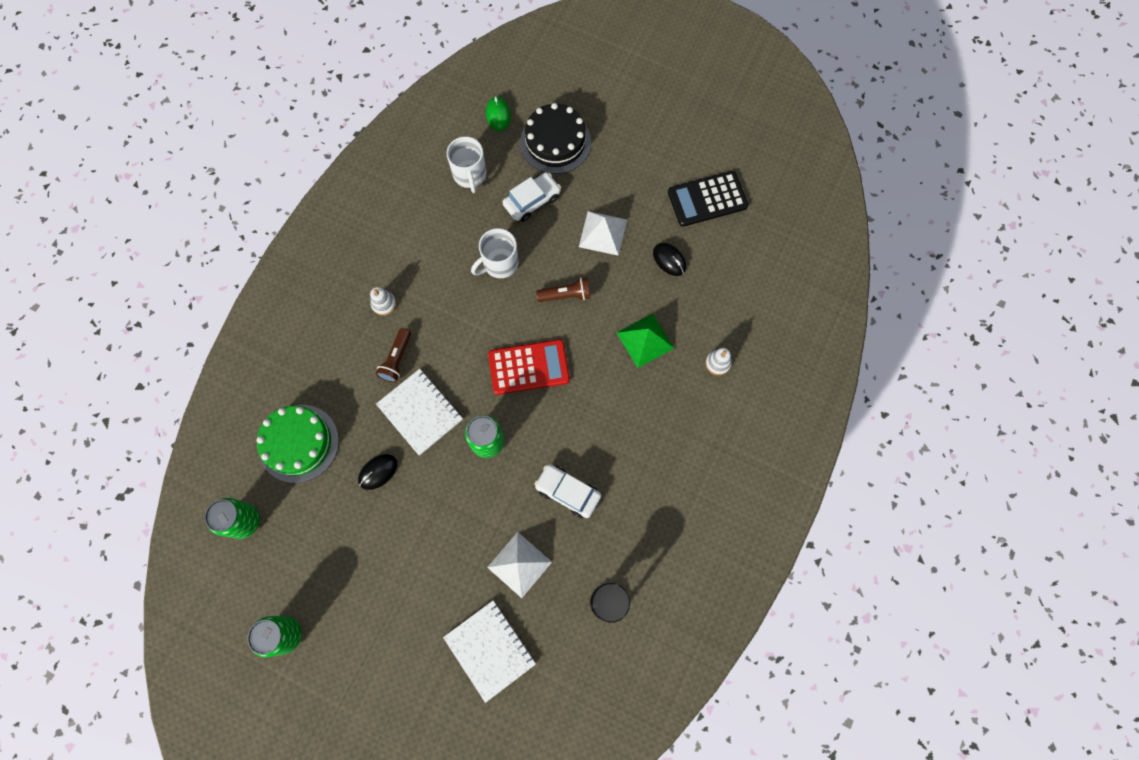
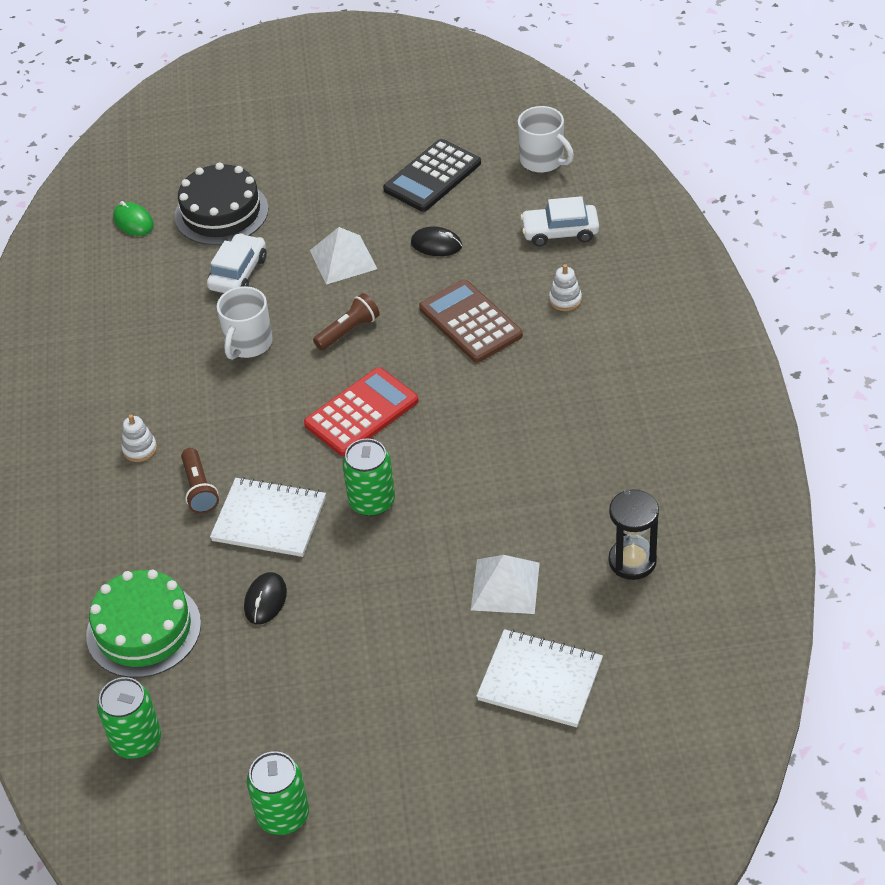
camera: 30 degrees left, 25 degrees down
white mug [447,136,486,193] -> white mug moved to [518,106,574,173]
white car [534,464,601,518] -> white car moved to [520,196,599,247]
green pyramid [617,314,674,368] -> brown calculator [419,279,523,363]

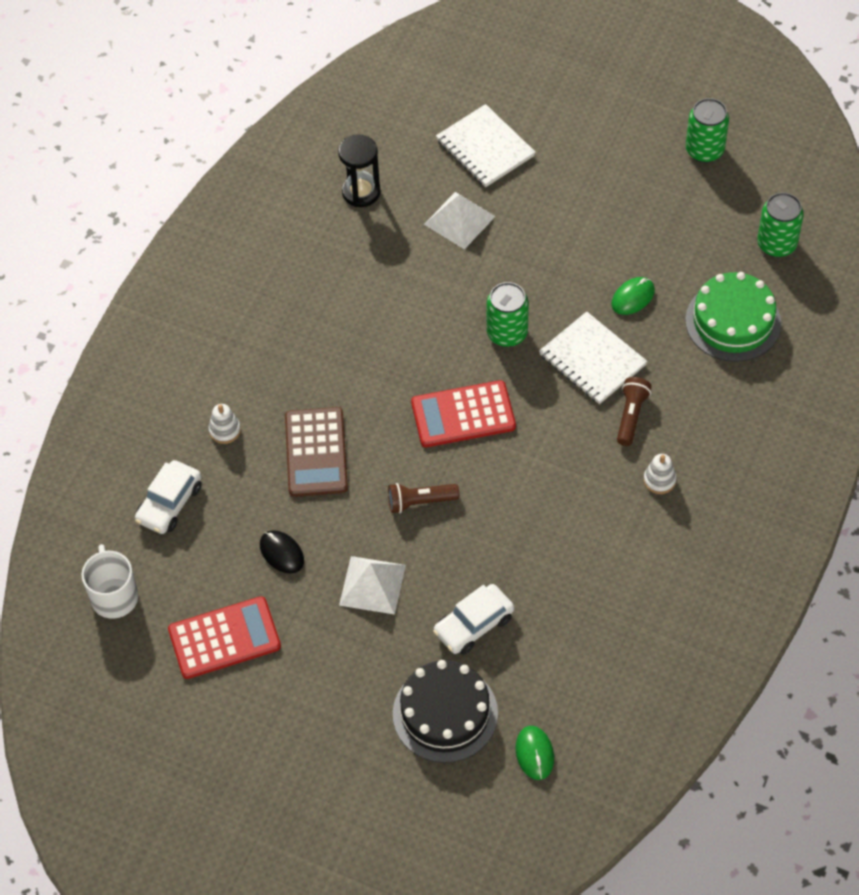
camera: 150 degrees left, 10 degrees up
white mug [217,286,272,360] -> none
black mouse [244,572,287,624] -> green mouse [611,277,655,315]
black calculator [383,139,481,212] -> red calculator [168,596,281,679]
white car [520,196,599,247] -> white car turned 90 degrees clockwise [135,460,201,534]

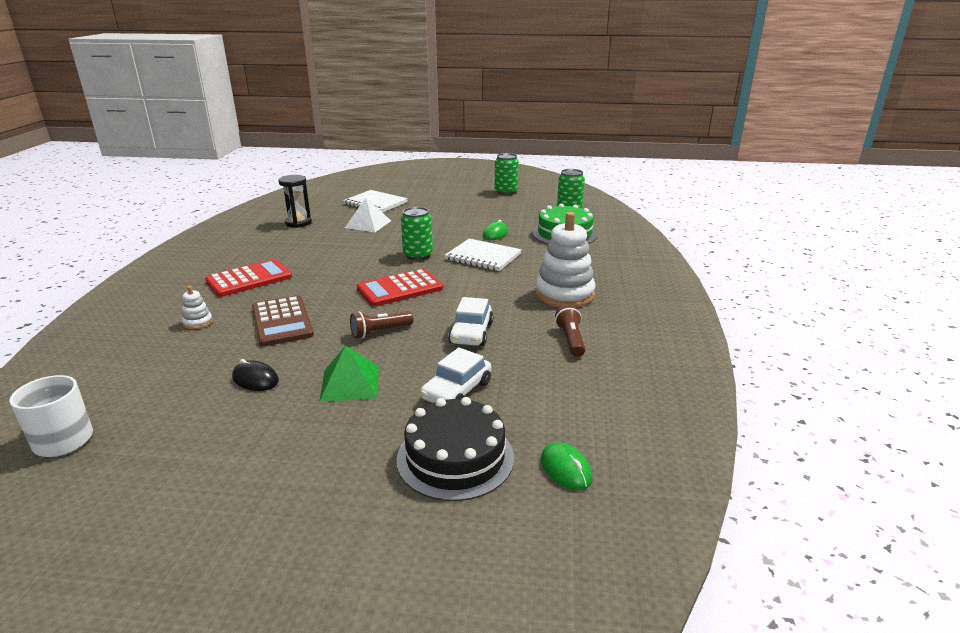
camera: 20 degrees left, 30 degrees down
white car [135,460,201,534] -> white car moved to [448,297,493,346]
red calculator [168,596,281,679] -> red calculator moved to [205,259,292,297]
white pyramid [339,556,406,615] -> green pyramid [319,345,379,402]
brown flashlight [617,377,652,446] -> brown flashlight moved to [555,305,585,357]
white stacking toy [644,454,677,494] -> white stacking toy [535,212,596,307], size x2.31

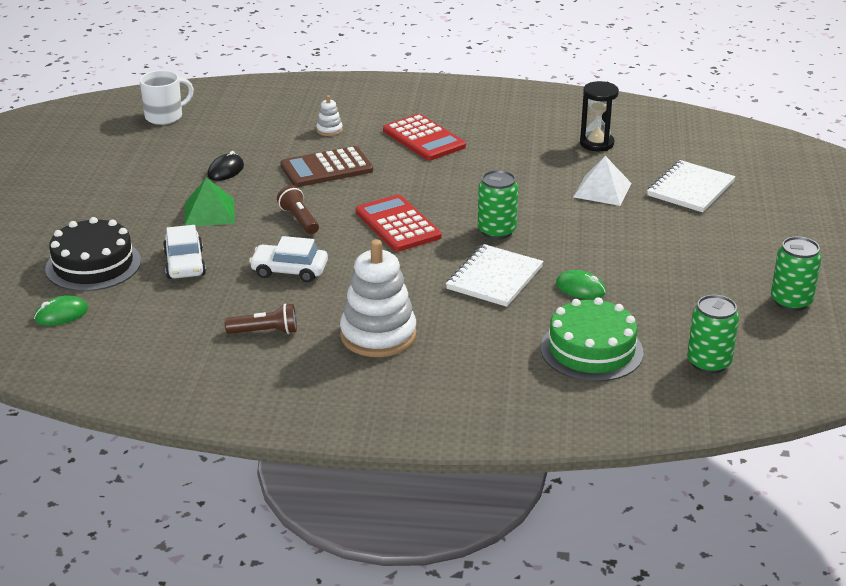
camera: 90 degrees right, 5 degrees up
white car [420,347,492,403] -> white car turned 135 degrees counterclockwise [163,225,206,279]

